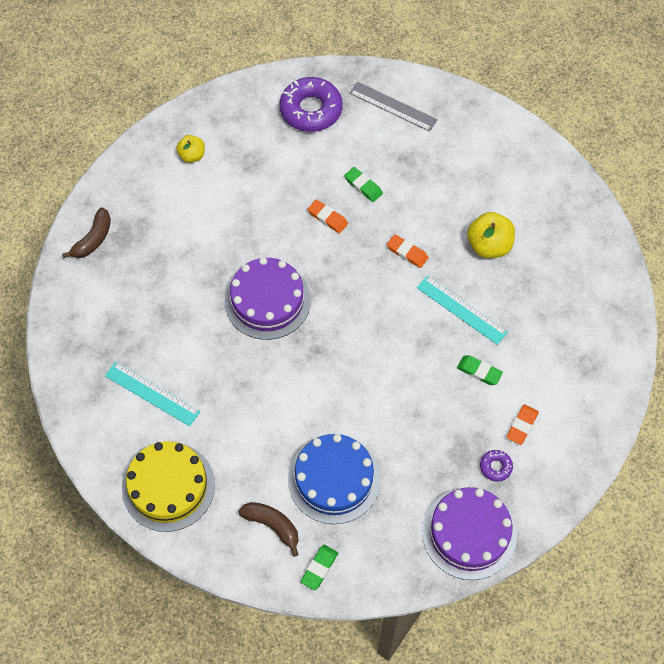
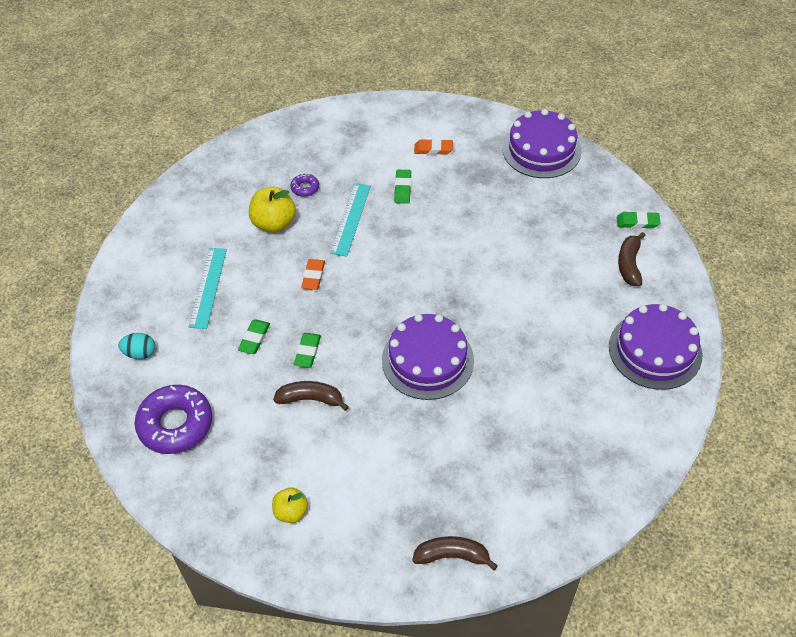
camera: 115 degrees left, 10 degrees down
turquoise ruler [105,362,200,426] -> turquoise ruler moved to [189,248,227,329]
yellow cake [122,441,215,532] -> purple cake [609,304,702,390]
blue cake [288,434,381,524] -> none
orange eraser [308,199,348,233] -> green eraser [294,333,321,368]
grey ruler [349,82,438,132] -> turquoise egg [119,333,155,359]
purple donut [480,450,513,482] -> purple donut moved to [290,173,319,197]
none -> brown banana [273,381,349,411]

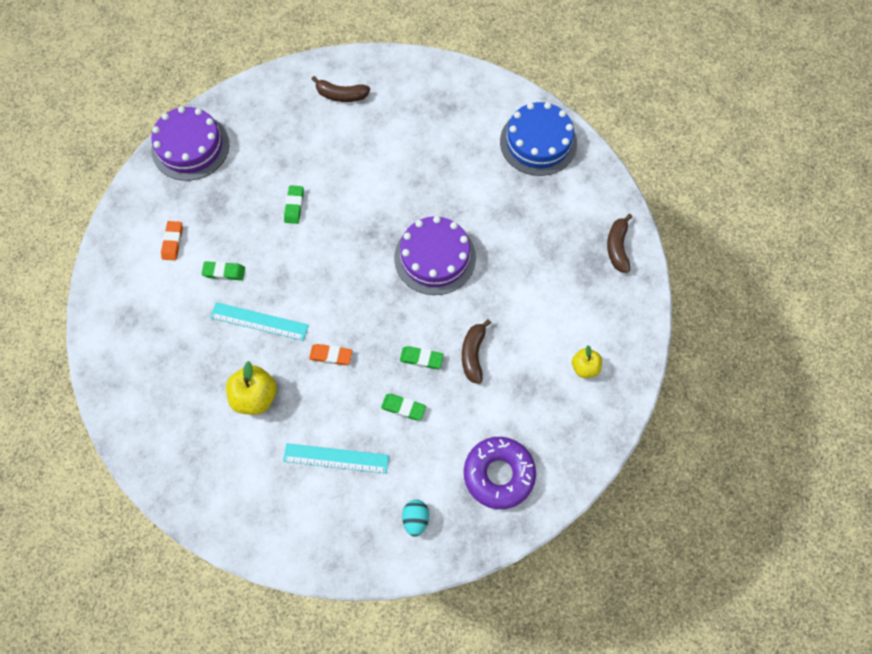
camera: 90 degrees left, 15 degrees up
purple donut [290,173,319,197] -> none
purple cake [609,304,702,390] -> none
green eraser [617,211,660,229] -> green eraser moved to [284,185,304,224]
none -> blue cake [500,102,577,176]

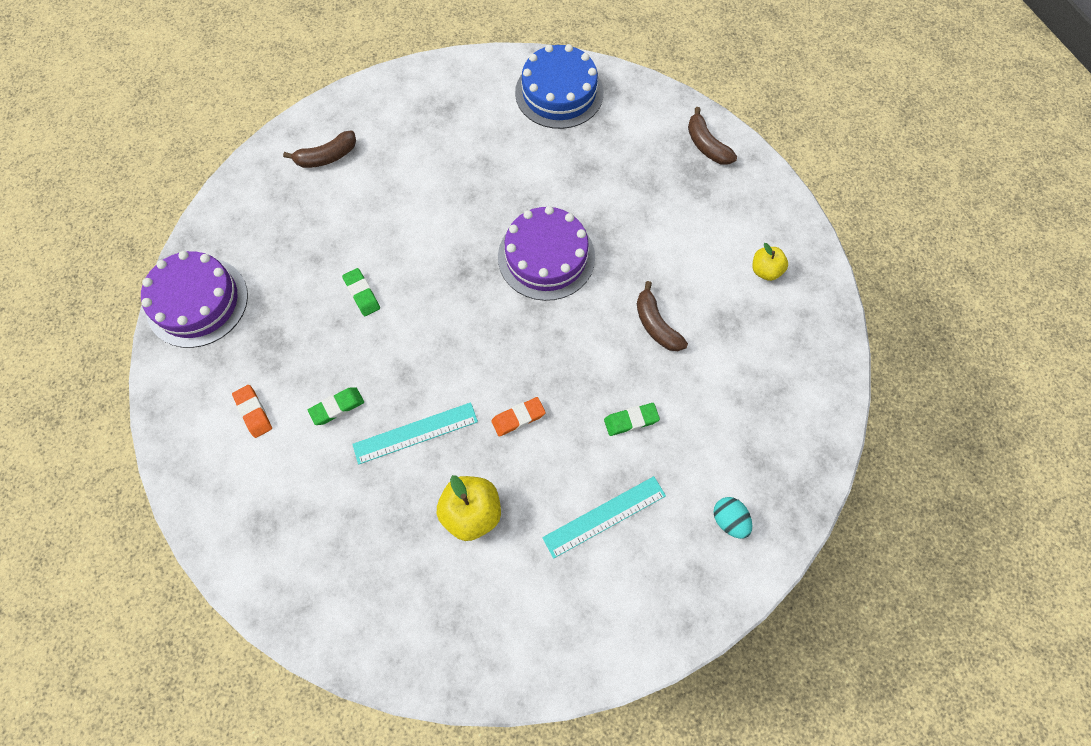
camera: 35 degrees left, 0 degrees up
green eraser [400,346,444,369] -> none
purple donut [464,437,536,509] -> none

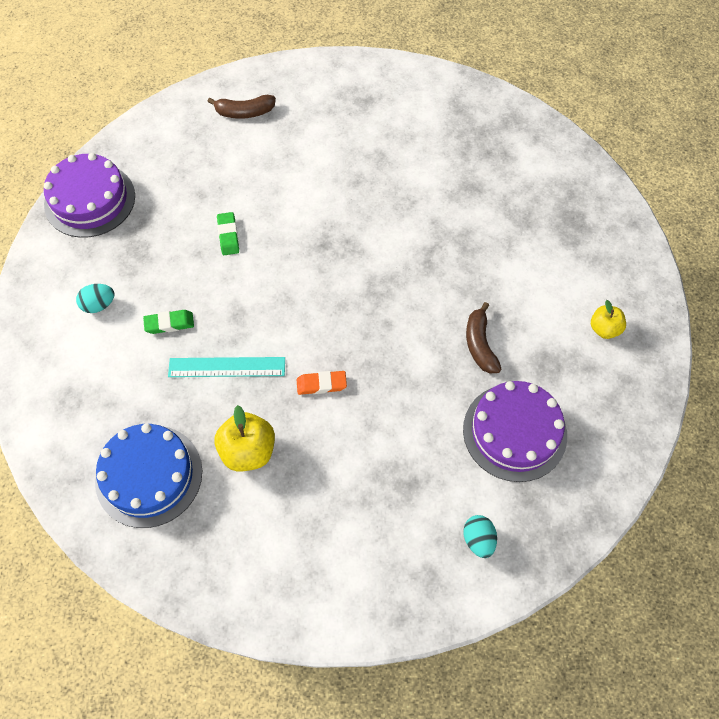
camera: 20 degrees right, 5 degrees down
orange eraser [232,385,272,438] -> turquoise egg [76,284,115,313]
purple cake [498,206,595,301] -> purple cake moved to [463,381,567,482]
blue cake [515,44,603,129] -> blue cake moved to [95,423,202,528]
turquoise ruler [542,476,666,559] -> none
green eraser [604,403,660,436] -> none
brown banana [688,107,737,165] -> none

